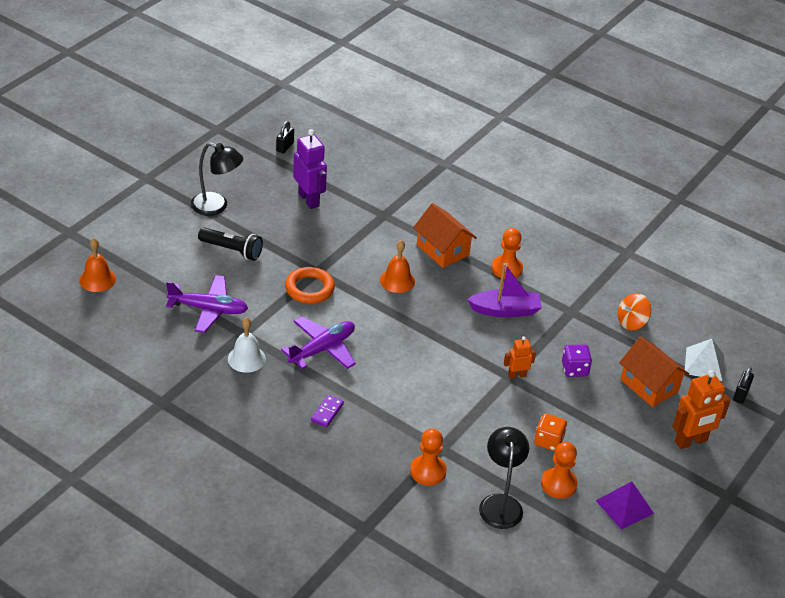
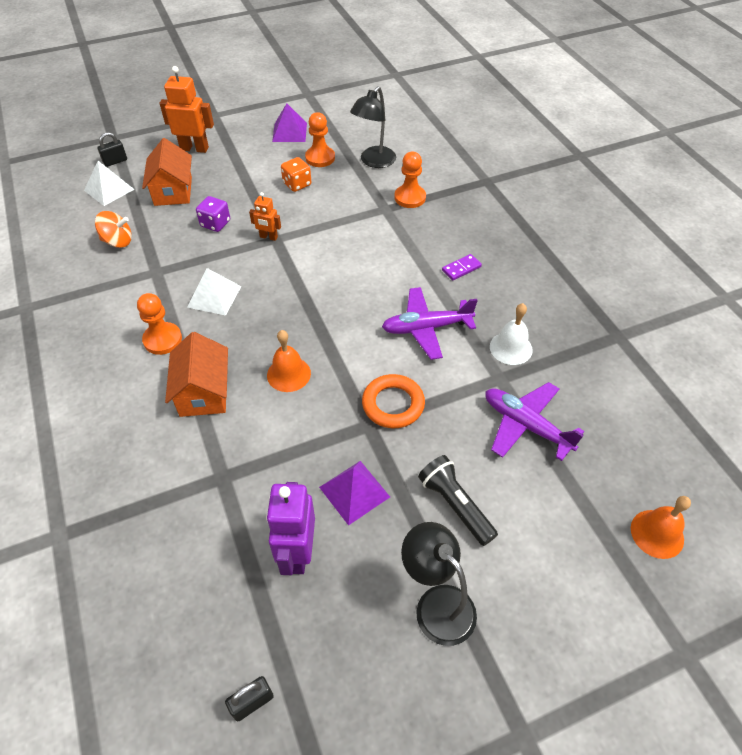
camera: 145 degrees left, 10 degrees up
purple boat [467,263,542,317] -> white pyramid [187,268,241,316]
none -> purple pyramid [319,461,390,526]

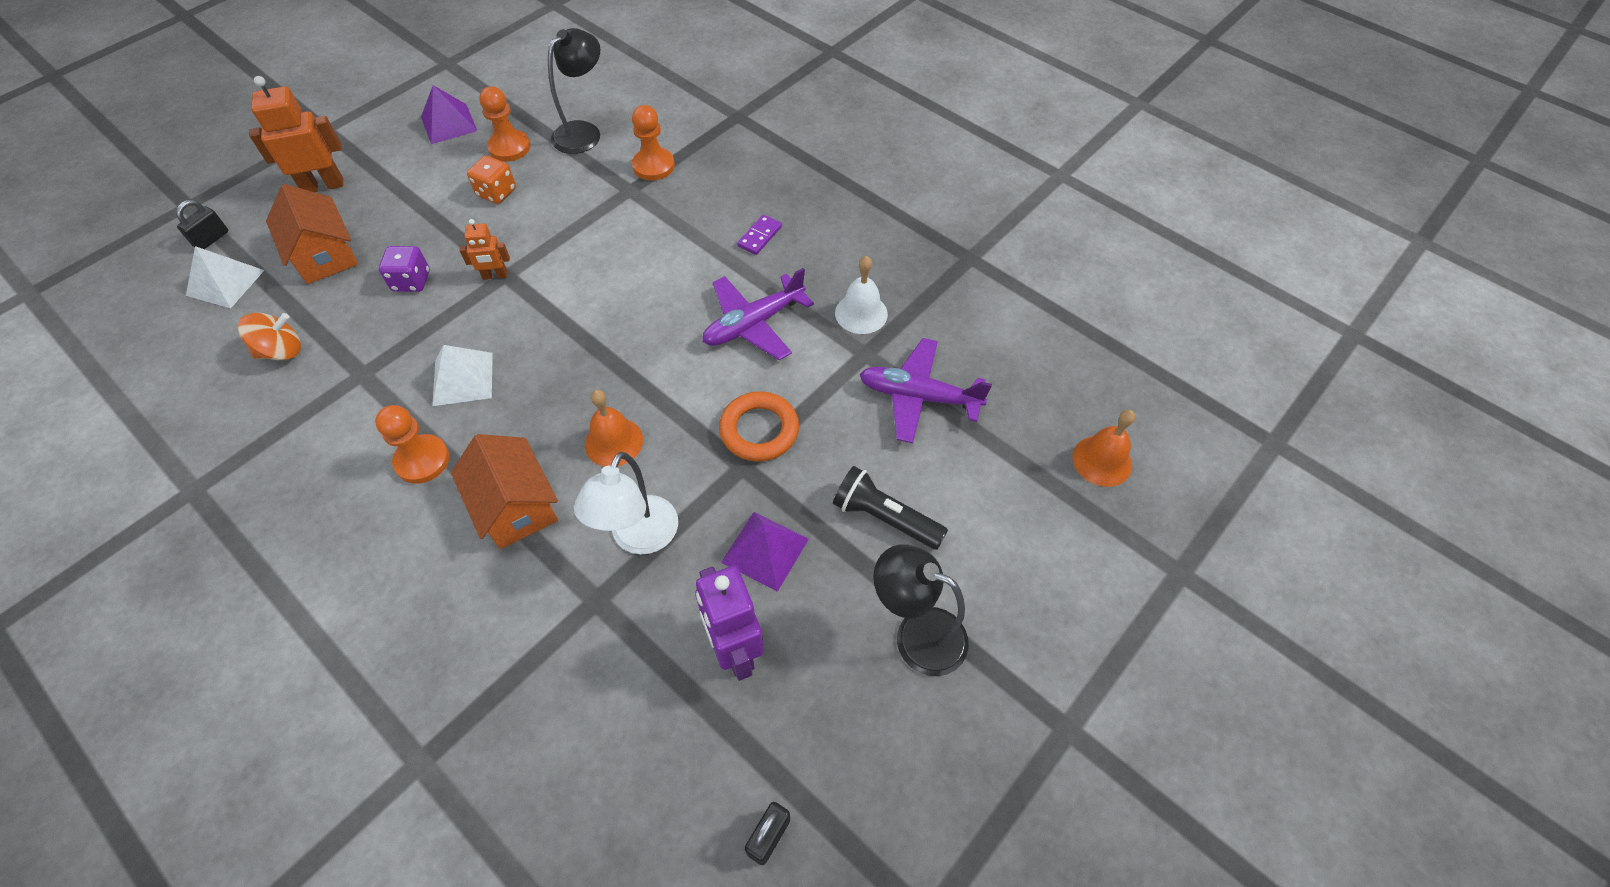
camera: 25 degrees left, 5 degrees up
black lamp [350,86,396,168] -> black lamp turned 150 degrees counterclockwise [548,28,601,154]
none -> white lamp [574,452,678,554]

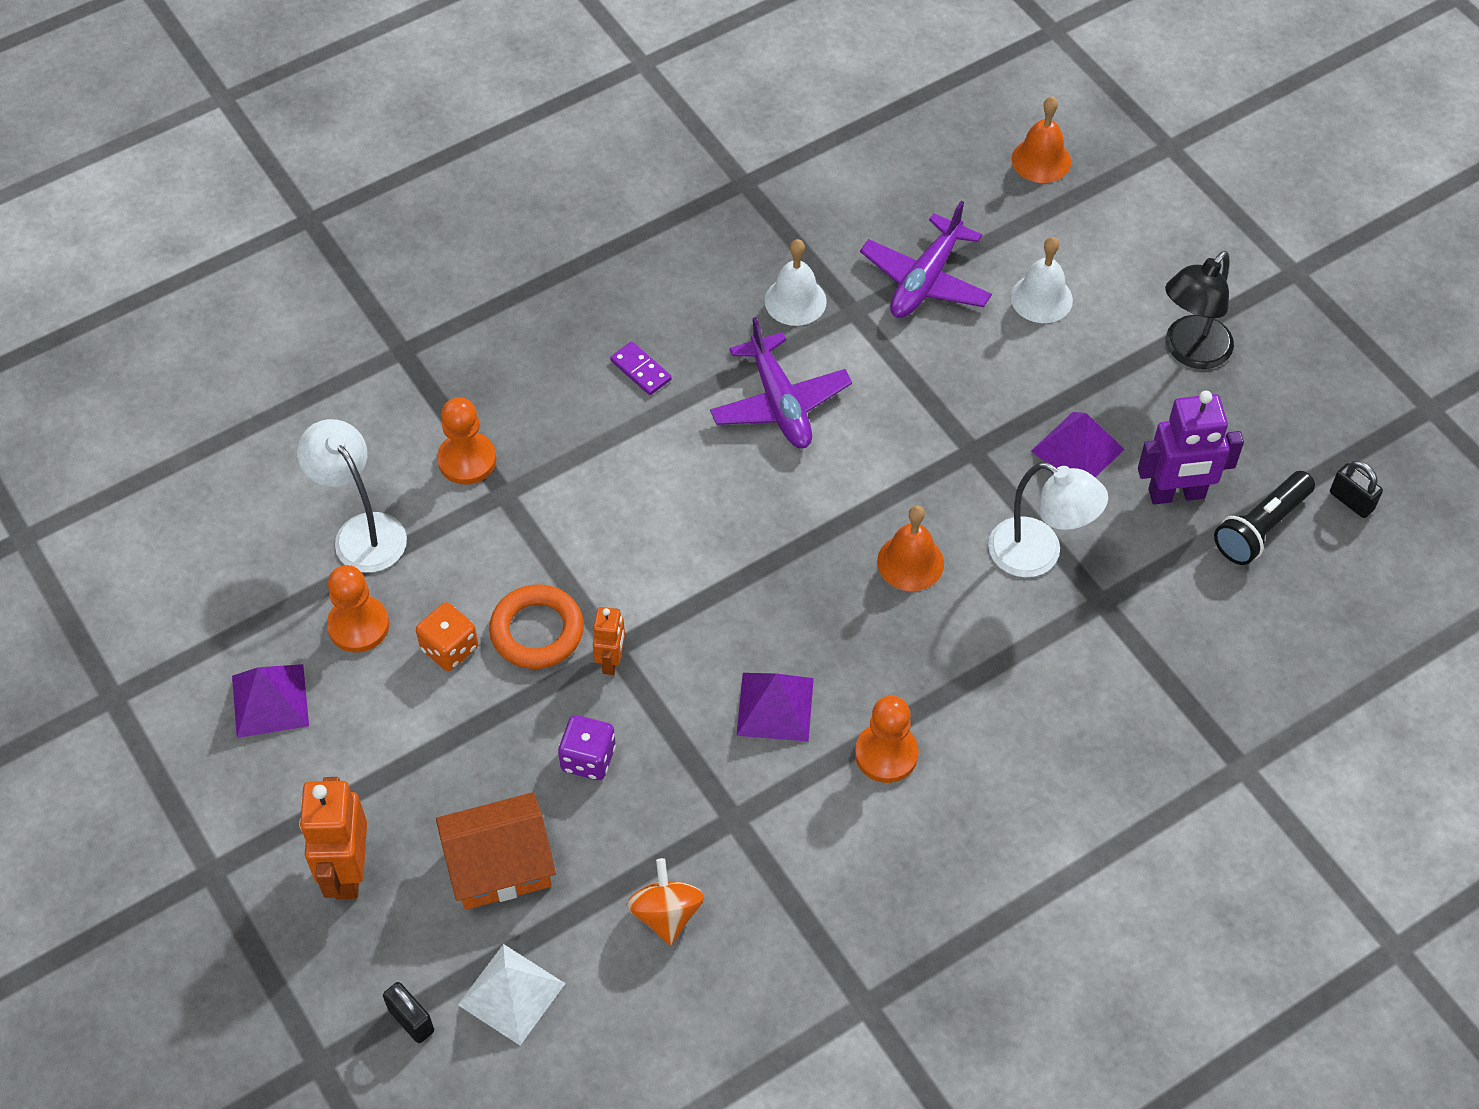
camera: 75 degrees left, 0 degrees up
white pyramid [432,345,493,406] -> purple pyramid [736,673,814,742]
orange house [451,434,558,549] -> none
black lamp [548,28,601,154] -> white lamp [297,419,407,573]
orange ring [719,391,799,461] -> orange ring moved to [489,585,584,669]
black flashlight [833,466,948,550] -> black flashlight moved to [1214,471,1315,565]
none -> white bell [1011,237,1073,323]

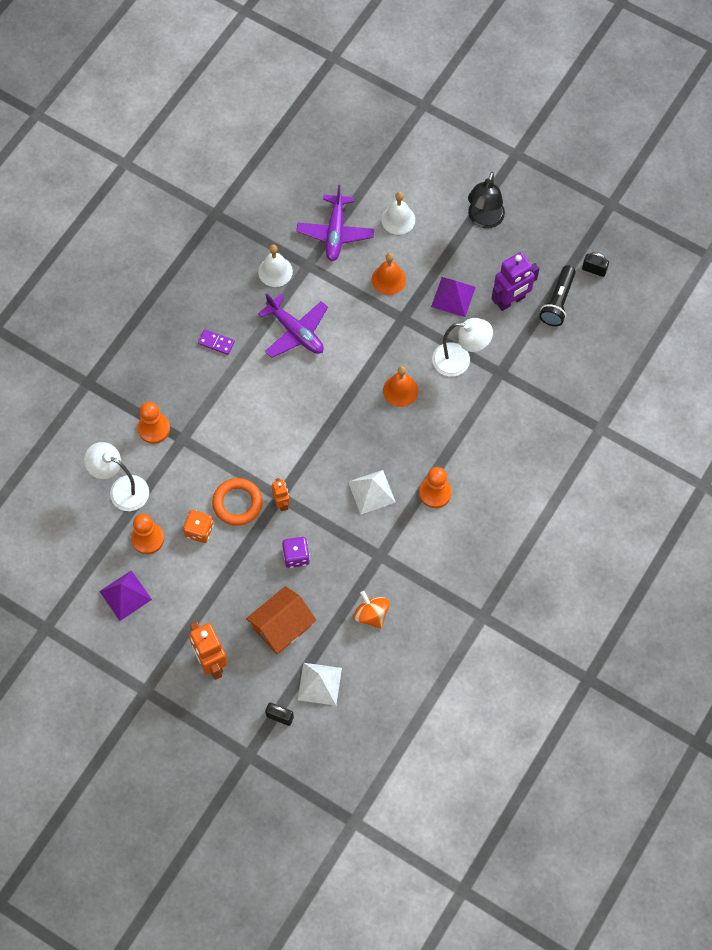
camera: 25 degrees left, 10 degrees up
purple pyramid [736,673,814,742] -> white pyramid [348,470,396,514]
orange bell [1012,96,1071,183] -> orange bell moved to [372,253,406,295]

